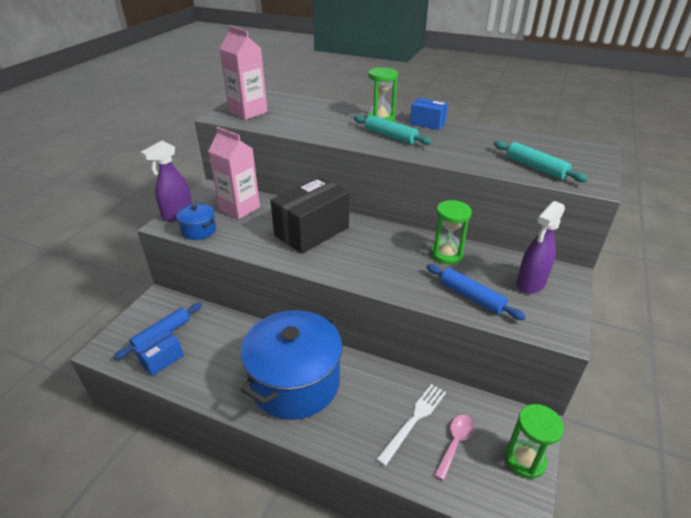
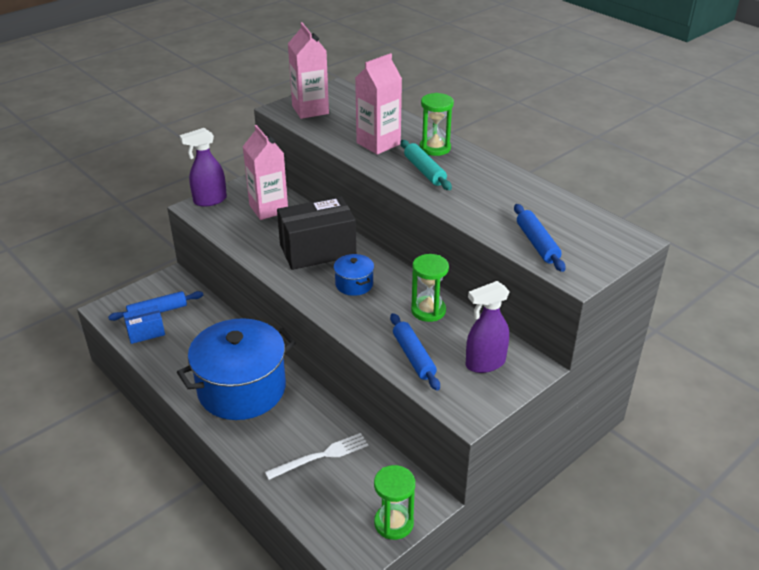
camera: 25 degrees right, 0 degrees up
blue pot [176,203,216,240] -> blue pot moved to [334,254,374,296]
blue box [410,98,448,130] -> none
pink spoon [434,415,474,480] -> none
turquoise rolling pin [494,141,588,182] -> blue rolling pin [514,204,565,272]
none -> pink carton [355,53,402,155]

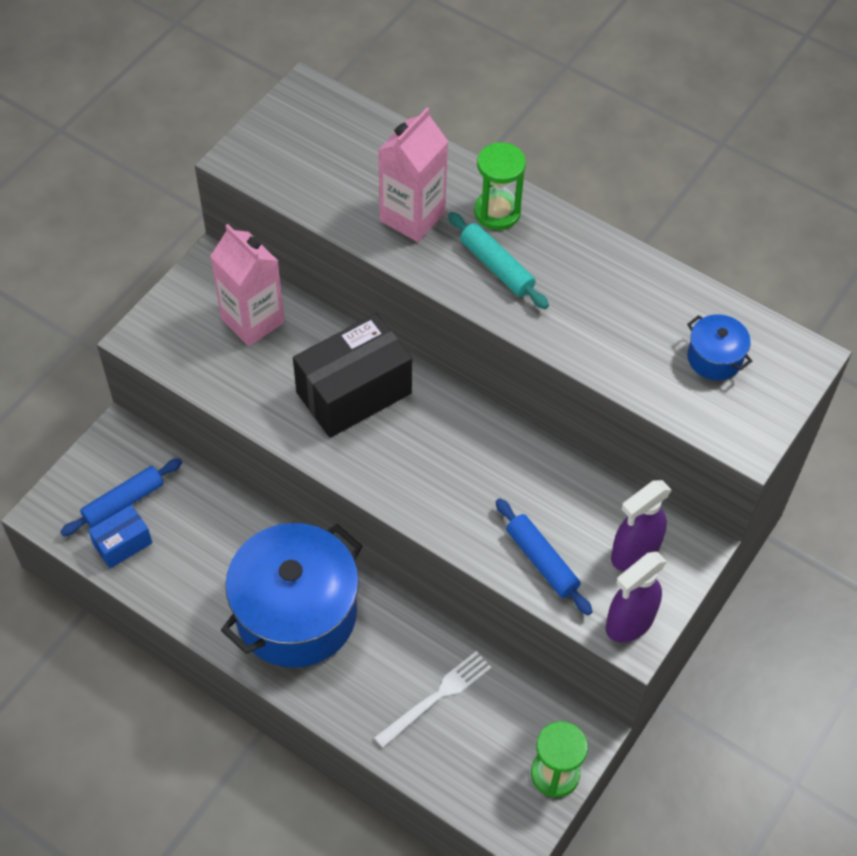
camera: 15 degrees left, 20 degrees up
purple spray bottle [180,128,227,207] -> purple spray bottle moved to [606,552,667,642]
pink carton [288,22,329,119] -> none
blue pot [334,254,374,296] -> blue pot moved to [687,314,752,380]
green hourglass [411,254,449,322] -> none
blue rolling pin [514,204,565,272] -> none

